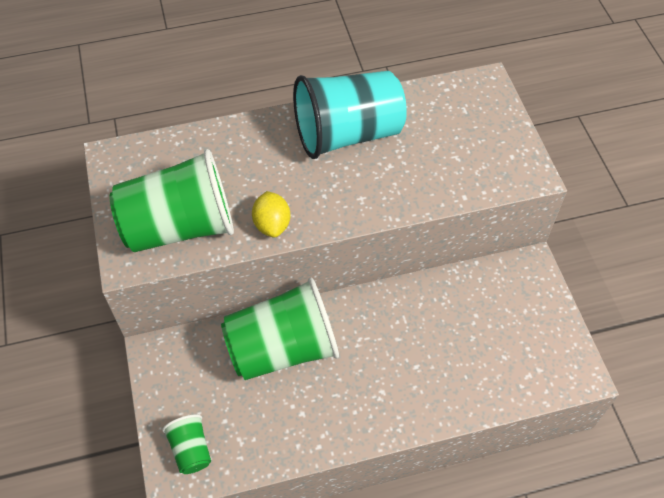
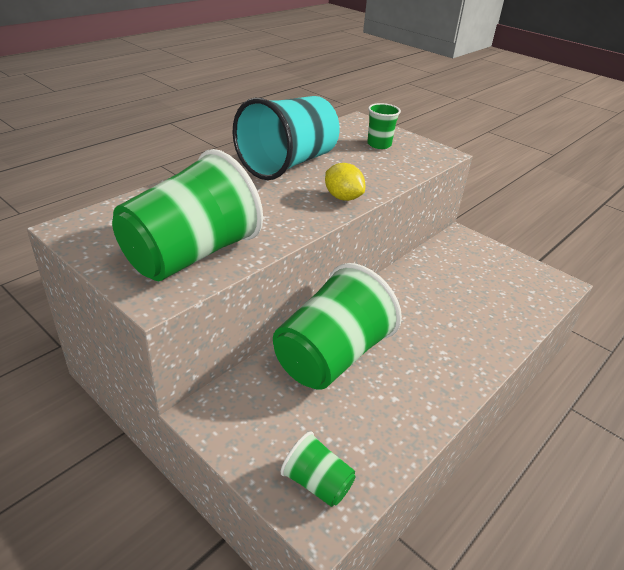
camera: 35 degrees left, 20 degrees down
yellow lemon [252,191,290,238] -> yellow lemon moved to [325,163,365,201]
none -> green cup [367,103,401,149]

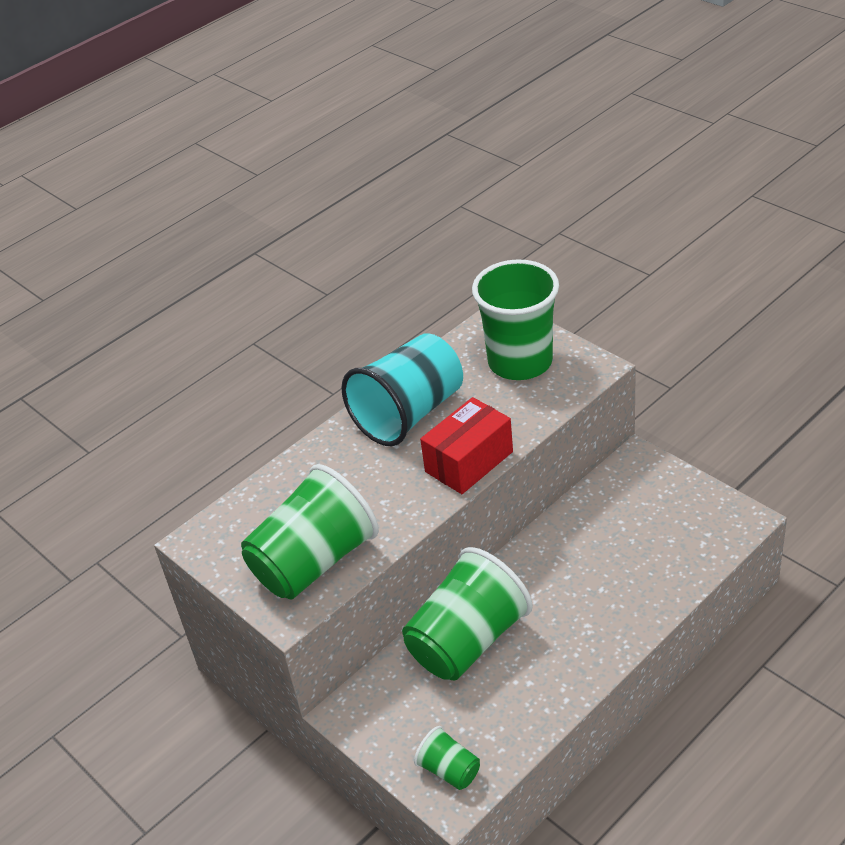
camera: 10 degrees right, 5 degrees up
yellow lemon [325,163,365,201] -> red box [420,397,513,494]
green cup [367,103,401,149] -> green cup [472,259,559,380], size x2.17

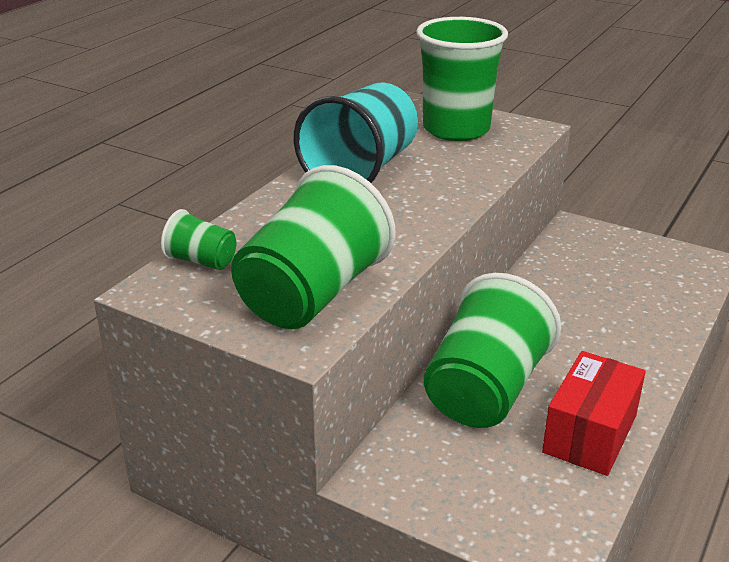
camera: 20 degrees left, 10 degrees down
green cup [414,726,480,790] -> green cup moved to [161,209,236,270]
red box [420,397,513,494] -> red box moved to [542,351,646,476]

